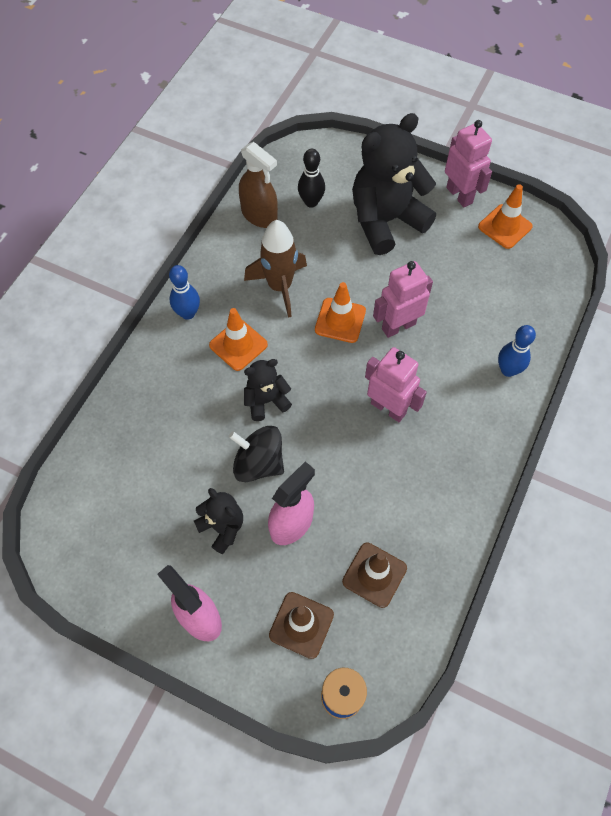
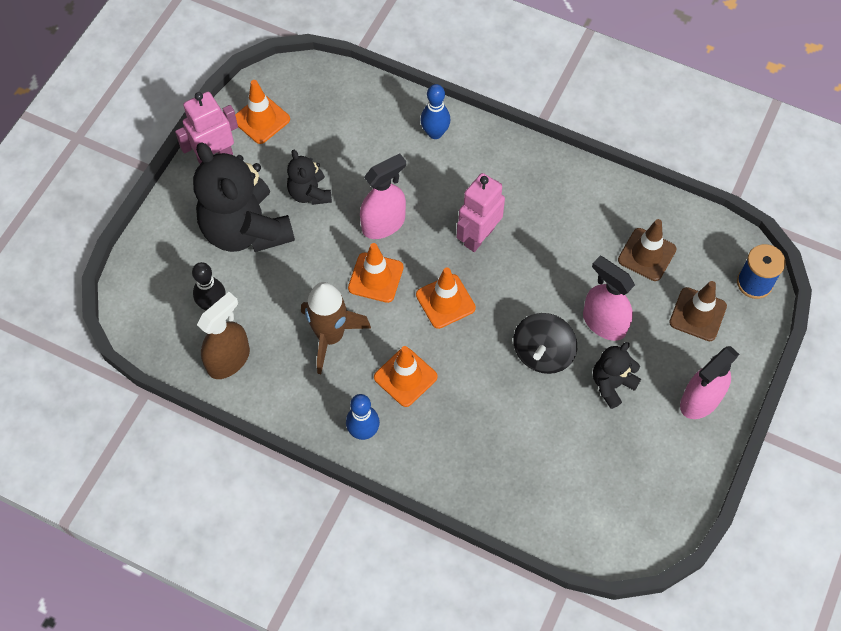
camera: 90 degrees left, 0 degrees up
black teddy bear [244,359,292,421] -> black teddy bear moved to [287,150,332,205]
pink robot [373,261,433,338] -> pink spray bottle [360,153,406,239]
none -> orange traffic cone [416,268,476,329]

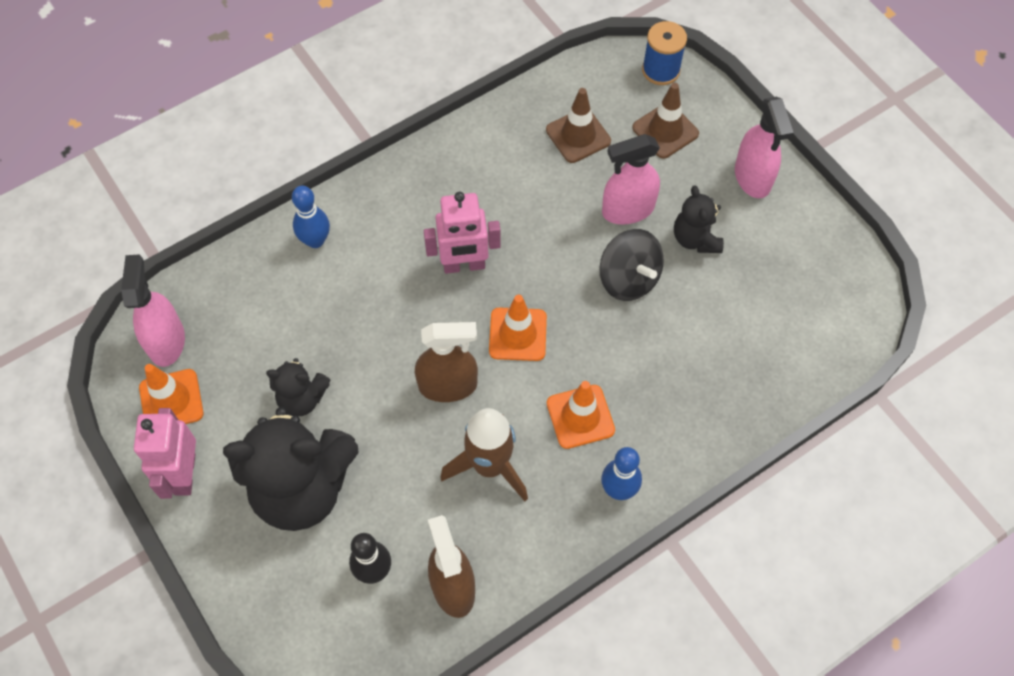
camera: 60 degrees left, 0 degrees up
orange traffic cone [348,243,404,303] -> brown spray bottle [415,322,478,402]
pink spray bottle [360,153,406,239] -> pink spray bottle moved to [121,255,185,367]
pink robot [456,173,505,252] -> pink robot turned 75 degrees counterclockwise [424,192,501,274]

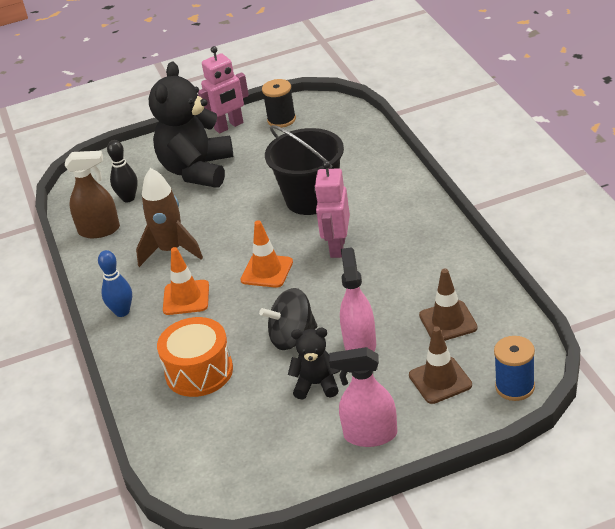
camera: 110 degrees right, 25 degrees down
pink spray bottle [121,255,185,367] -> none
pink robot [134,408,196,499] -> pink robot turned 135 degrees clockwise [198,46,249,133]
orange traffic cone [139,364,203,424] -> black spool [262,79,296,128]
black teddy bear [266,358,331,416] -> none
blue bowling pin [292,186,330,248] -> none
brown spray bottle [415,322,478,402] -> none
none -> orange drum [157,317,233,397]
none -> black bucket [265,125,344,215]

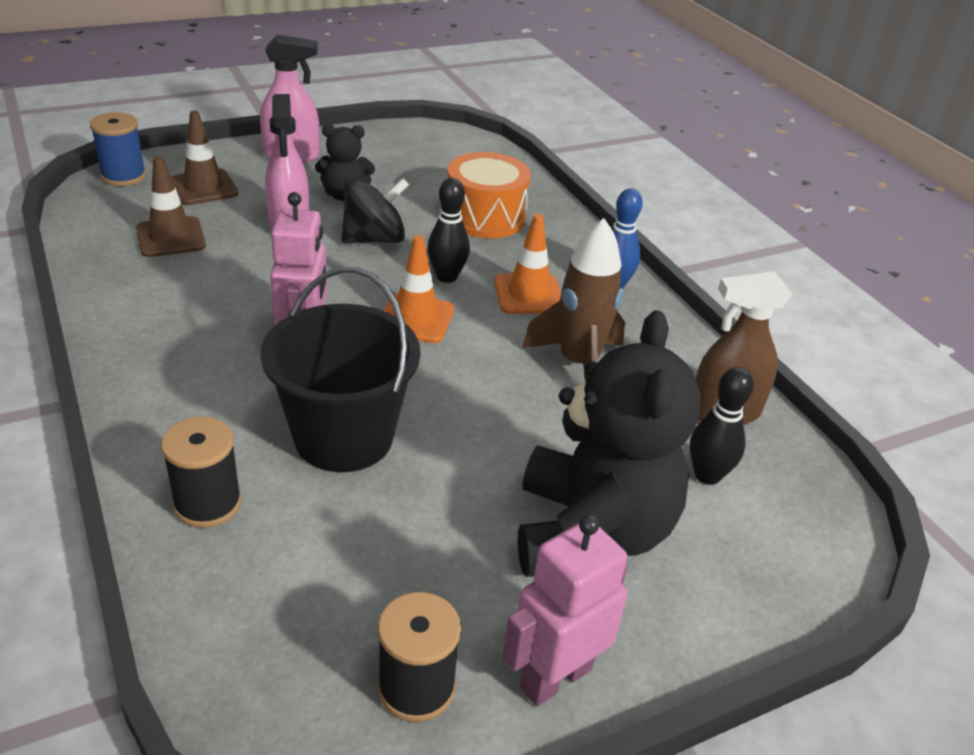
camera: 165 degrees right, 0 degrees up
none -> black spool [161,417,242,528]
none -> black bowling pin [427,178,470,283]

